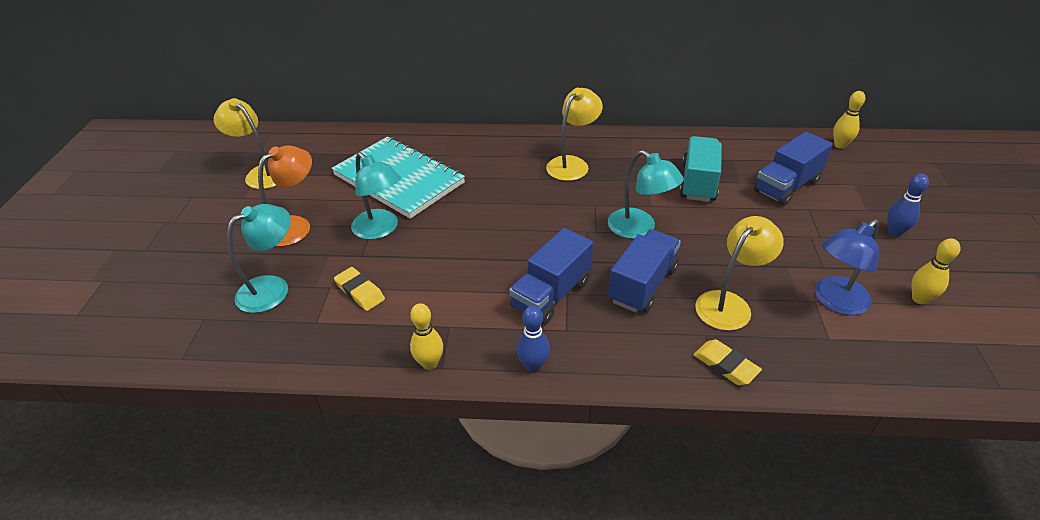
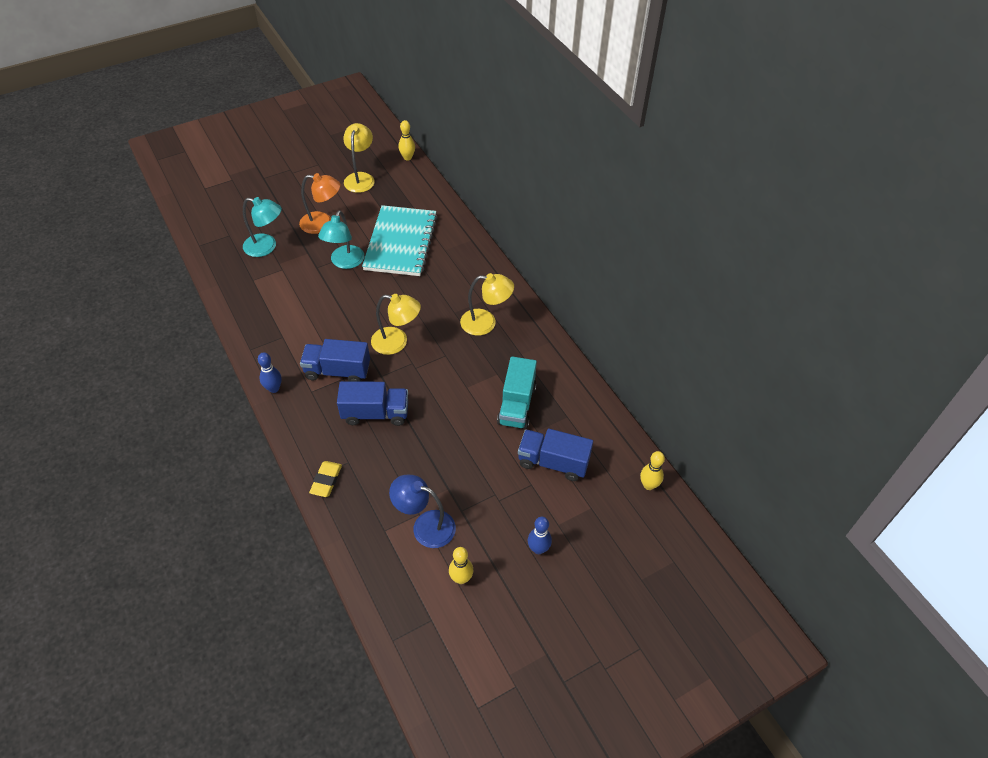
camera: 55 degrees right, 10 degrees up
yellow eraser [334,267,385,311] -> none
yellow bowling pin [410,303,443,370] -> yellow bowling pin moved to [399,120,415,161]
turquoise lamp [608,150,684,239] -> none
turquoise truck [679,136,722,202] -> turquoise truck turned 120 degrees clockwise [497,357,537,429]
yellow lamp [695,216,784,331] -> yellow lamp moved to [371,294,421,355]

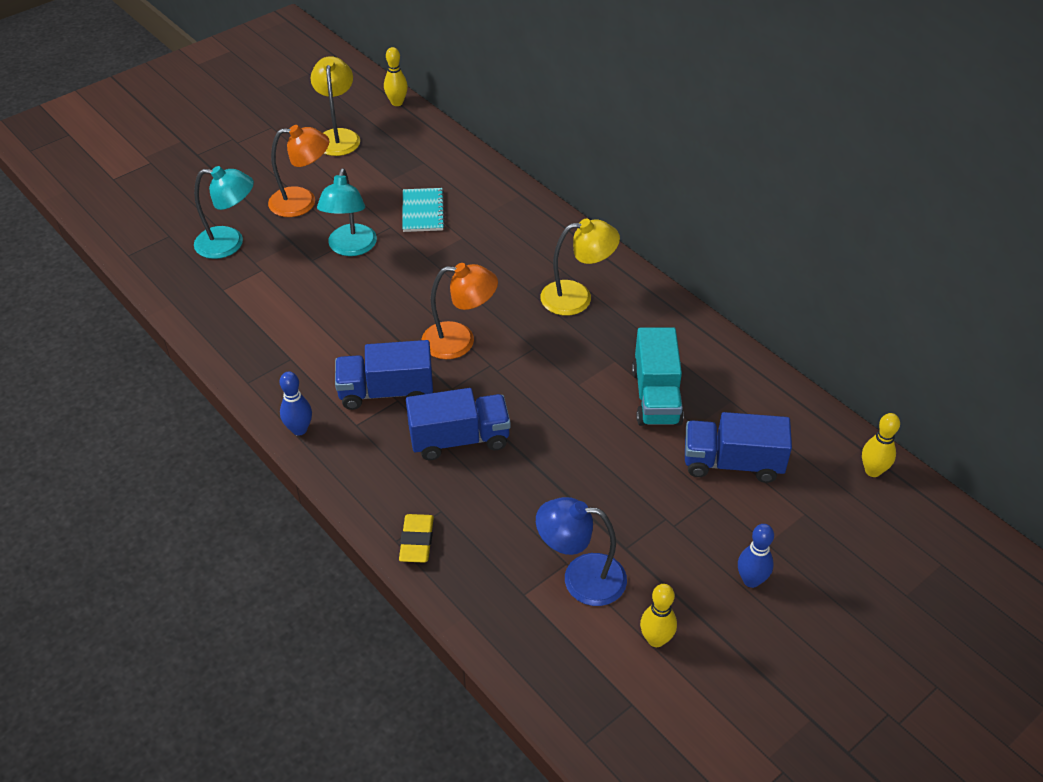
camera: 10 degrees left, 5 degrees down
turquoise notebook [362,205,438,276] -> turquoise notebook [402,188,445,232], size x0.49
yellow lamp [371,294,421,355] -> orange lamp [421,263,498,359]

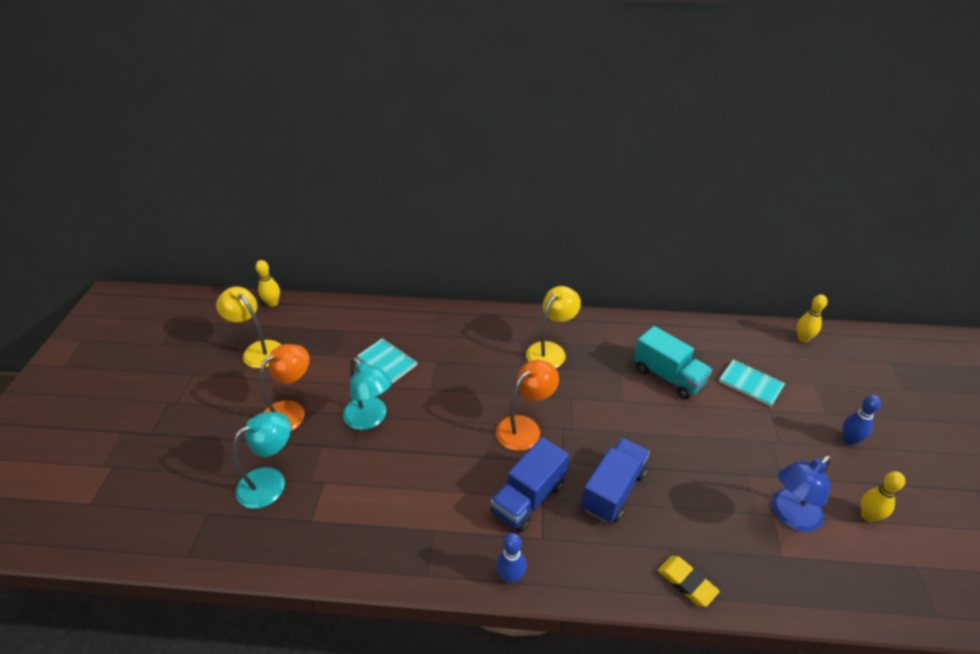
camera: 45 degrees left, 5 degrees down
blue truck [685,412,792,483] -> turquoise notebook [719,359,785,407]

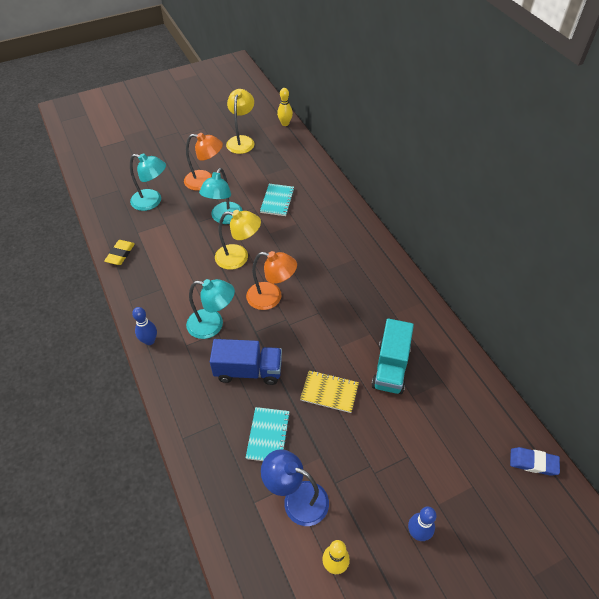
camera: 60 degrees right, 10 degrees up
blue truck [490,437,569,532] -> turquoise lamp [186,279,235,339]
yellow lamp [526,286,581,368] -> yellow lamp moved to [215,210,261,270]
yellow eraser [658,556,720,607] -> yellow eraser moved to [104,240,135,265]
turquoise notebook [719,359,785,407] -> turquoise notebook moved to [246,407,290,461]
yellow bowling pin [797,295,827,342] -> blue eraser [510,447,560,476]
none -> yellow notebook [300,370,359,413]

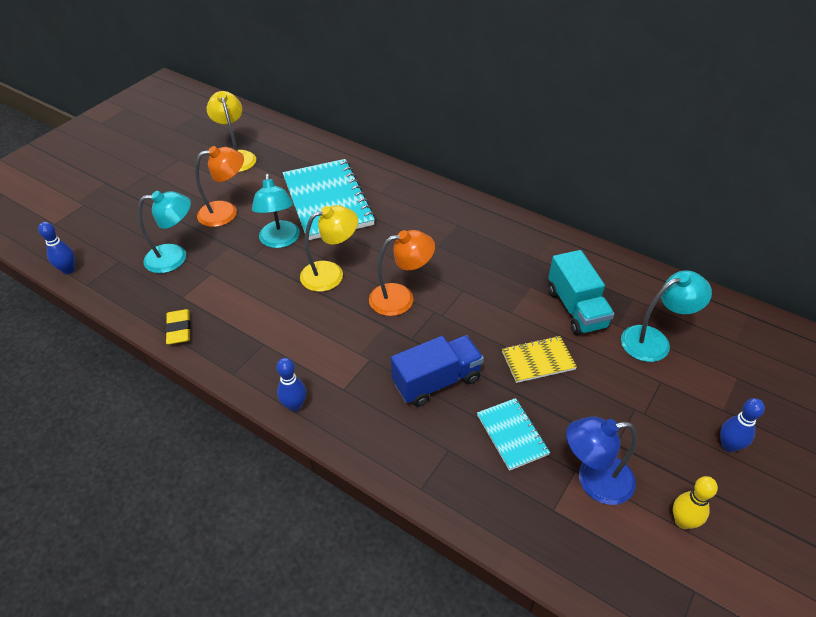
camera: 30 degrees left, 5 degrees down
turquoise lamp [186,279,235,339] -> turquoise lamp moved to [621,270,712,362]
turquoise notebook [260,184,295,216] -> turquoise notebook [283,159,375,240], size x2.06
yellow bowling pin [277,88,293,126] -> none
blue eraser [510,447,560,476] -> none
none -> blue bowling pin [38,222,75,274]

